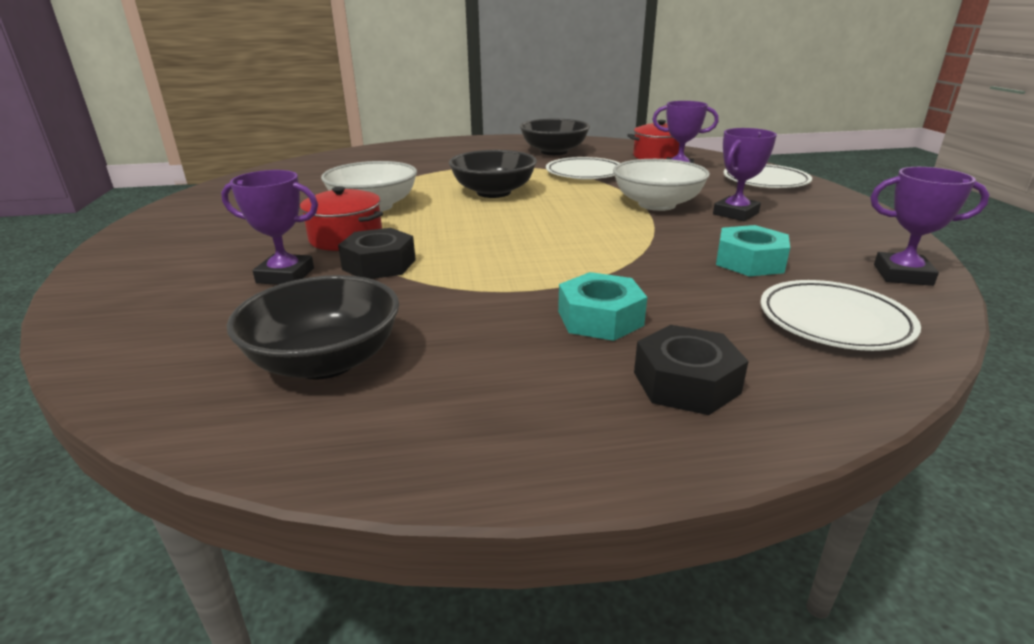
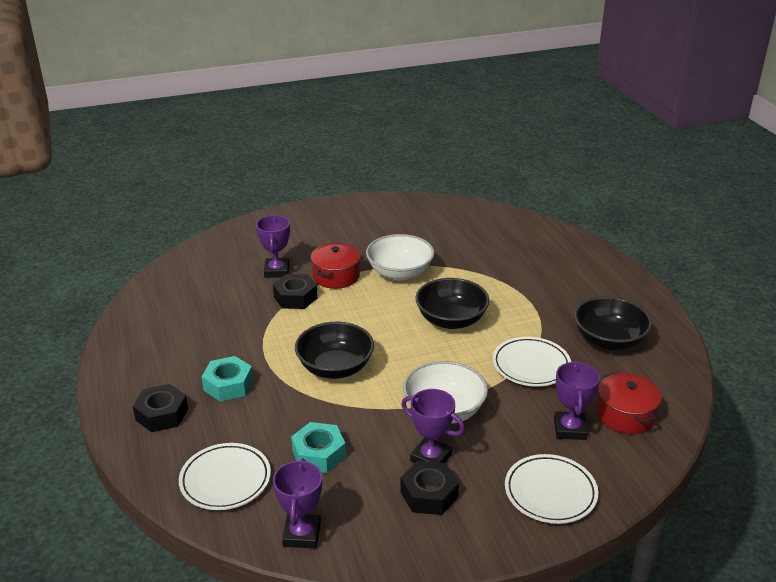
camera: 80 degrees right, 5 degrees up
black bowl [227,275,399,380] -> black bowl moved to [295,322,374,379]
none -> black nut [400,461,459,515]

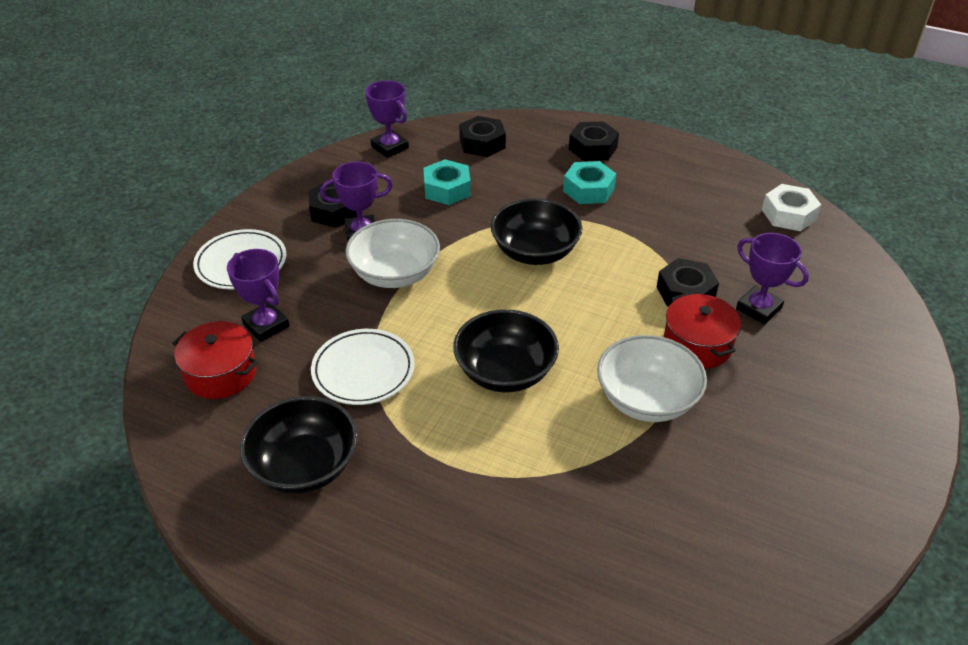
camera: 135 degrees right, 10 degrees up
white plate [179,443,271,510] -> black nut [459,116,506,157]
none -> white nut [762,184,821,231]

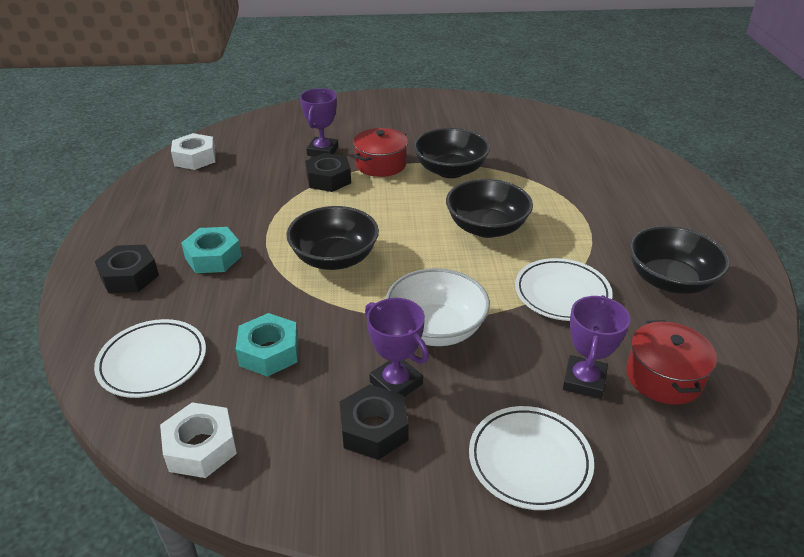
camera: 120 degrees left, 5 degrees down
purple trophy [365,80,409,158] -> white nut [160,402,237,478]
black nut [459,116,506,157] -> white plate [94,319,206,398]
white bowl [597,335,707,422] -> black bowl [413,128,490,178]

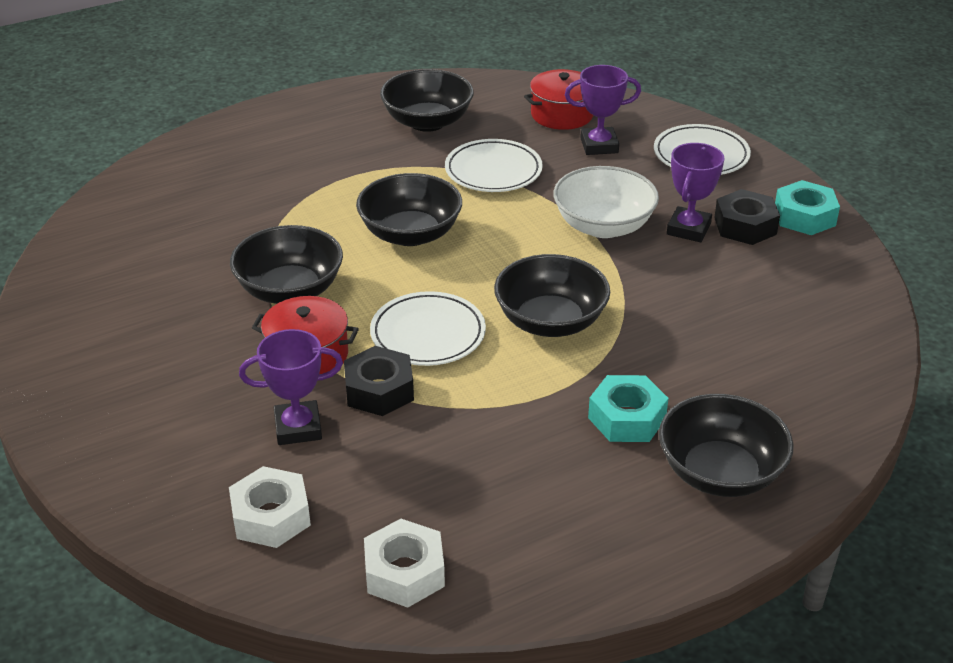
camera: 115 degrees left, 0 degrees up
white plate [94,319,206,398] -> white plate moved to [370,291,486,366]
black nut [95,245,159,293] -> black bowl [659,394,794,497]
white nut [160,402,237,478] -> white nut moved to [229,466,311,548]
turquoise nut [236,313,298,377] -> turquoise nut moved to [775,180,840,235]

